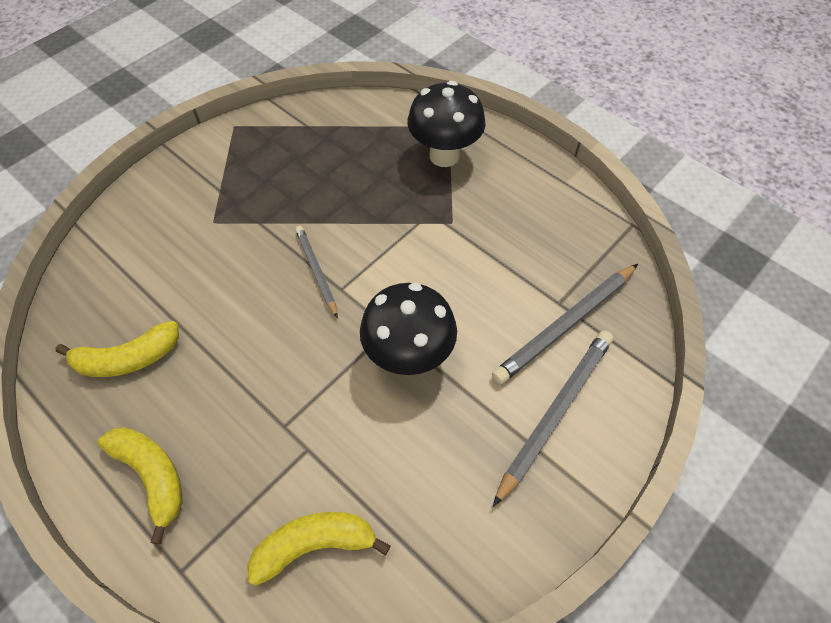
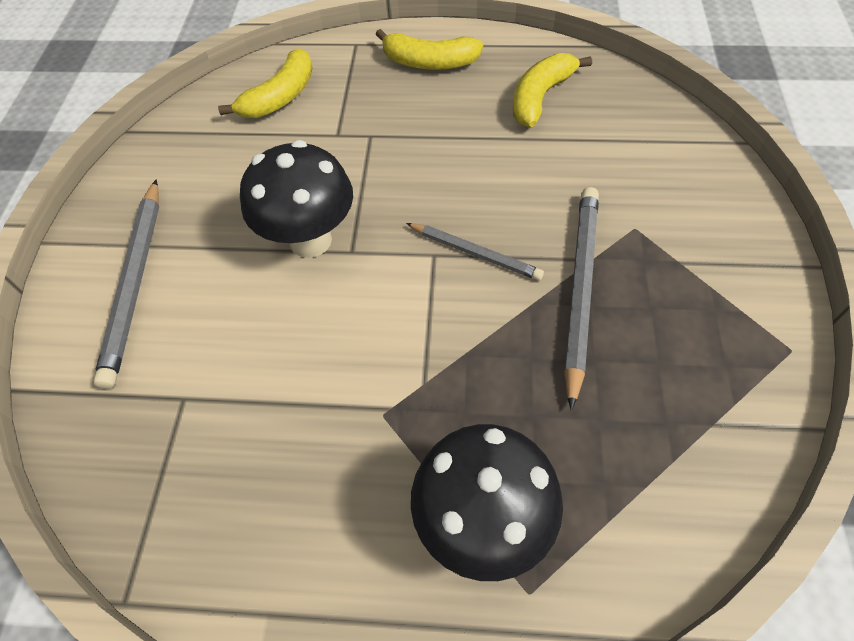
camera: 145 degrees right, 0 degrees up
grey pencil [492,264,638,384] -> grey pencil moved to [564,187,599,411]

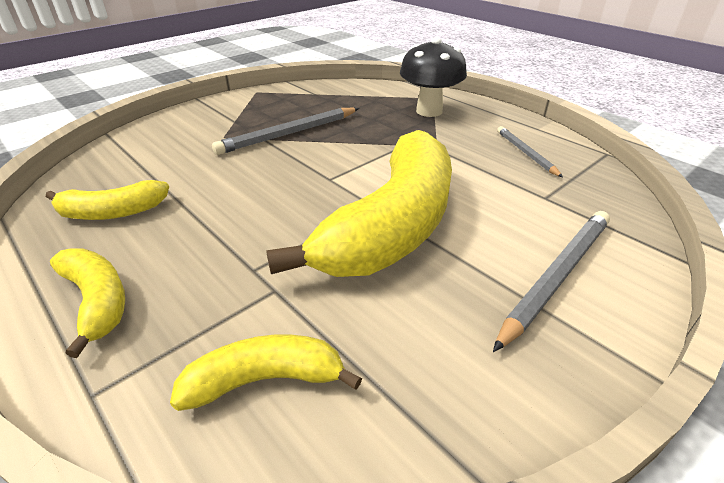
camera: 140 degrees left, 20 degrees down
black mushroom [240,140,353,258] -> yellow banana [266,130,452,277]
grey pencil [406,223,544,281] -> grey pencil moved to [497,126,563,177]

